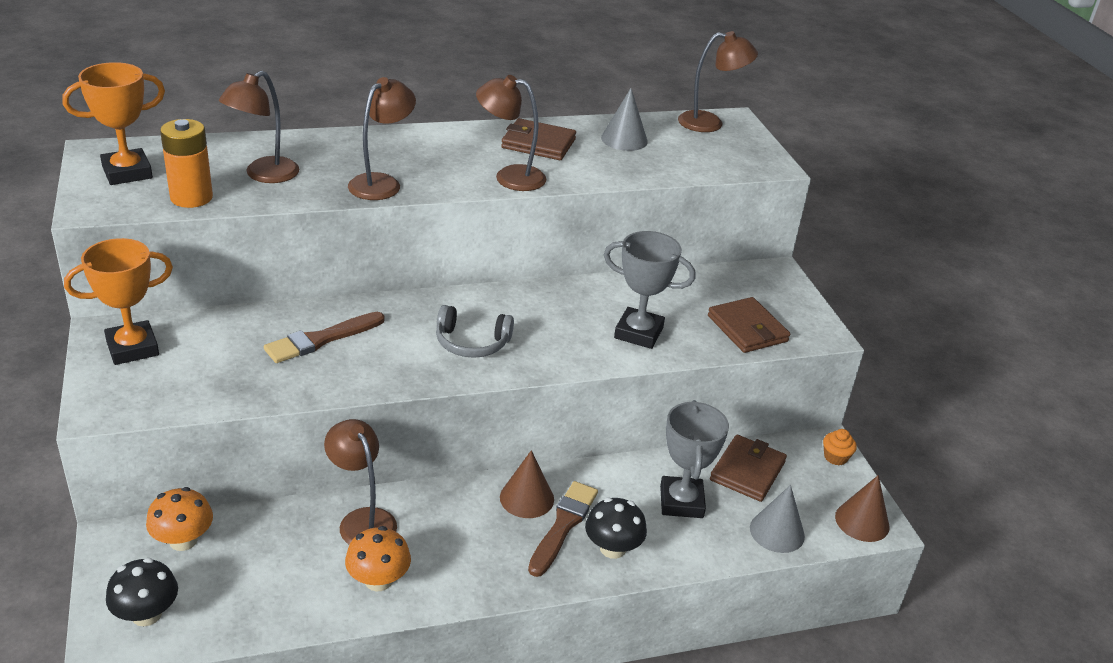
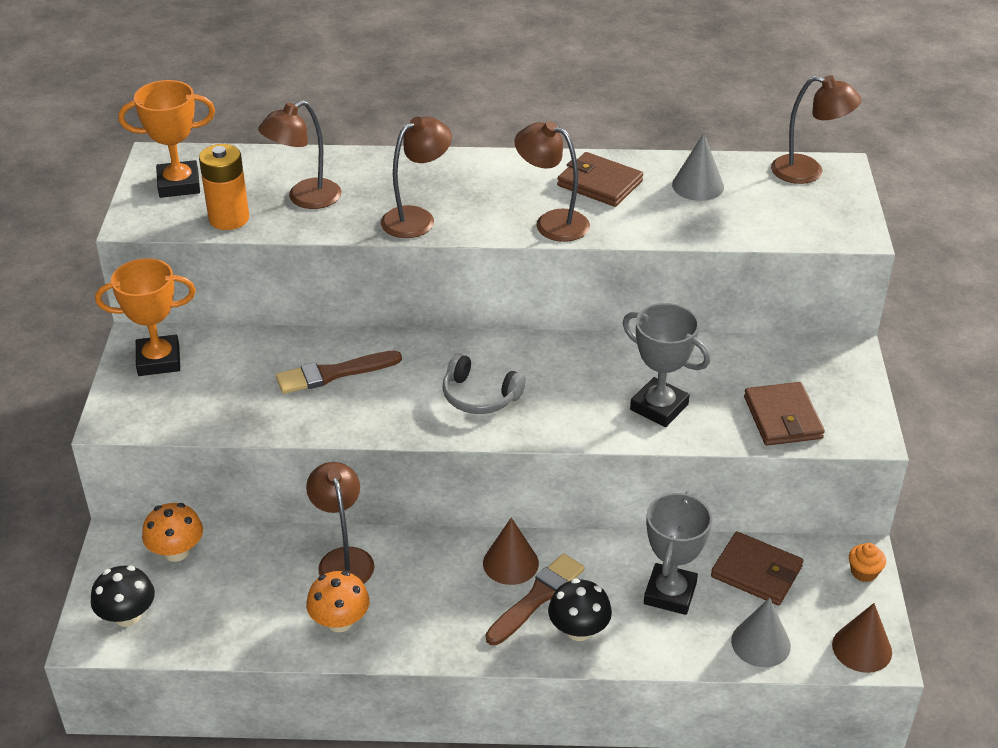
camera: 20 degrees right, 5 degrees up
brown wallet [710,435,787,502] -> brown wallet turned 75 degrees clockwise [711,532,803,606]

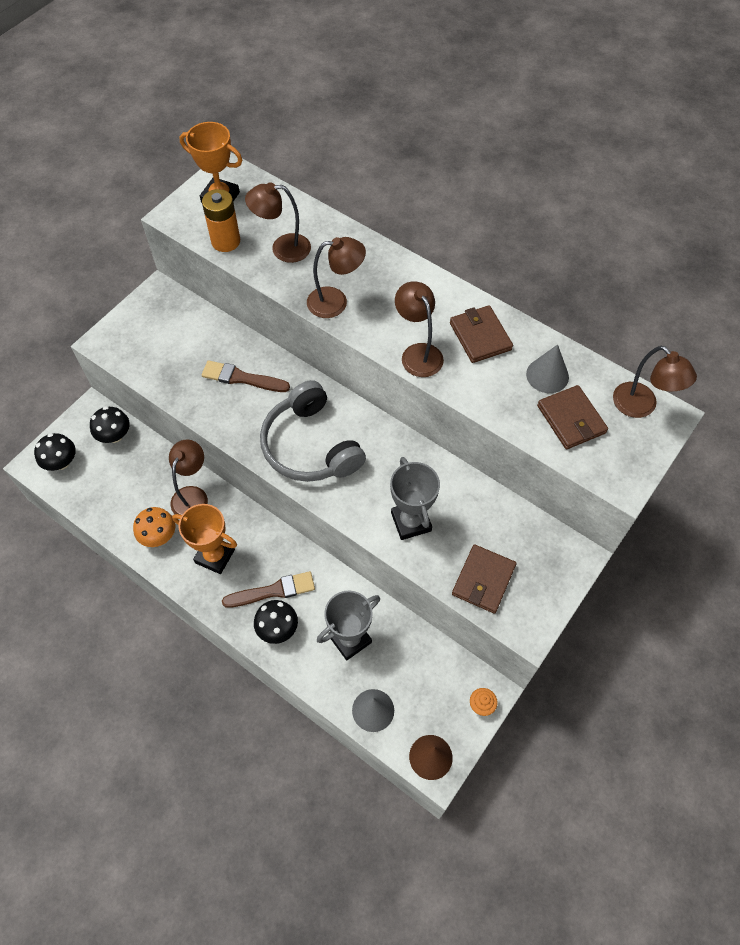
camera: 35 degrees right, 20 degrees up
orange trophy [95,258,196,376] -> orange trophy moved to [172,504,237,574]
orange mushroom [142,503,203,562] -> black mushroom [90,406,130,443]
grey headphones [442,353,526,414] -> grey headphones [260,380,366,482], size x1.80
brown cone [483,518,539,585] -> none
brown wallet [711,532,803,606] -> brown wallet moved to [537,385,608,449]

